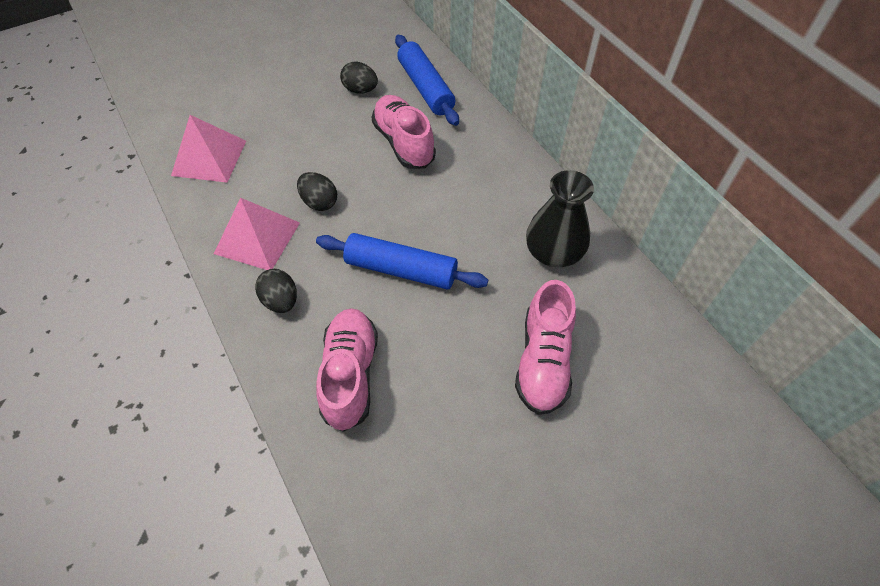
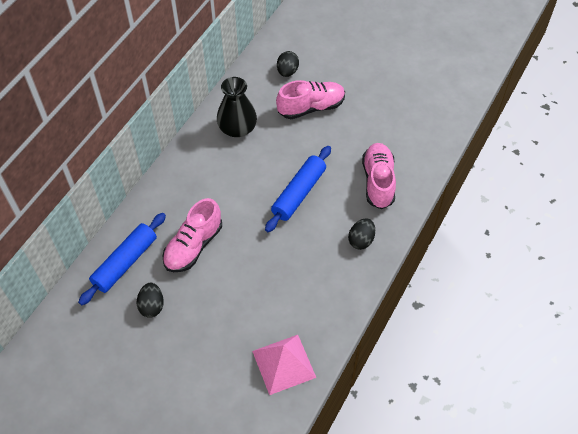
camera: 120 degrees left, 0 degrees up
pink pyramid [214,198,300,270] -> none
black egg [297,172,337,211] -> black egg moved to [277,51,299,77]
blue rolling pin [316,233,488,289] -> blue rolling pin turned 45 degrees clockwise [265,146,331,232]
pink shoe [316,308,378,432] -> pink shoe turned 120 degrees clockwise [362,143,396,209]

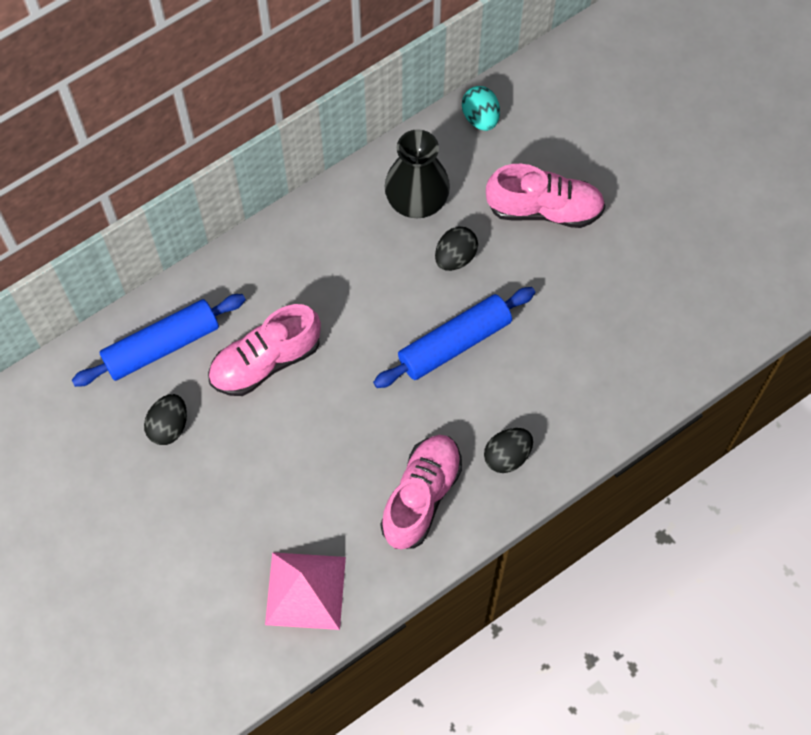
camera: 25 degrees right, 10 degrees up
black egg [277,51,299,77] -> black egg moved to [435,226,478,271]
pink shoe [362,143,396,209] -> pink shoe moved to [380,435,462,549]
none -> turquoise egg [462,86,500,131]

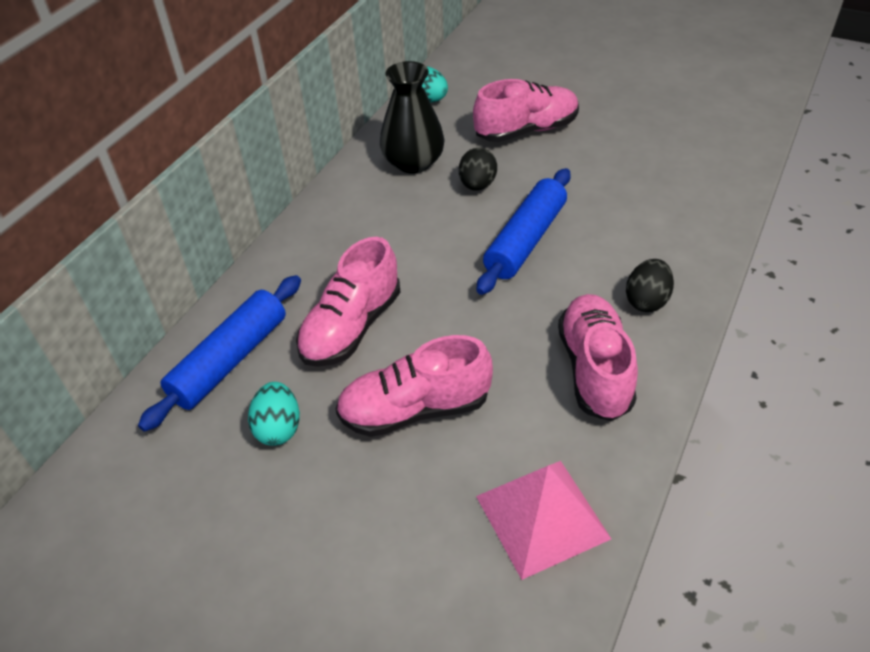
camera: 25 degrees left, 20 degrees down
black egg [144,394,187,445] -> turquoise egg [248,382,300,446]
none -> pink shoe [336,335,493,437]

